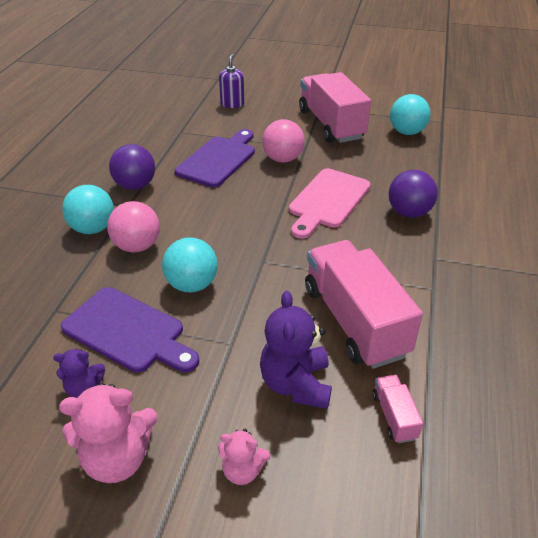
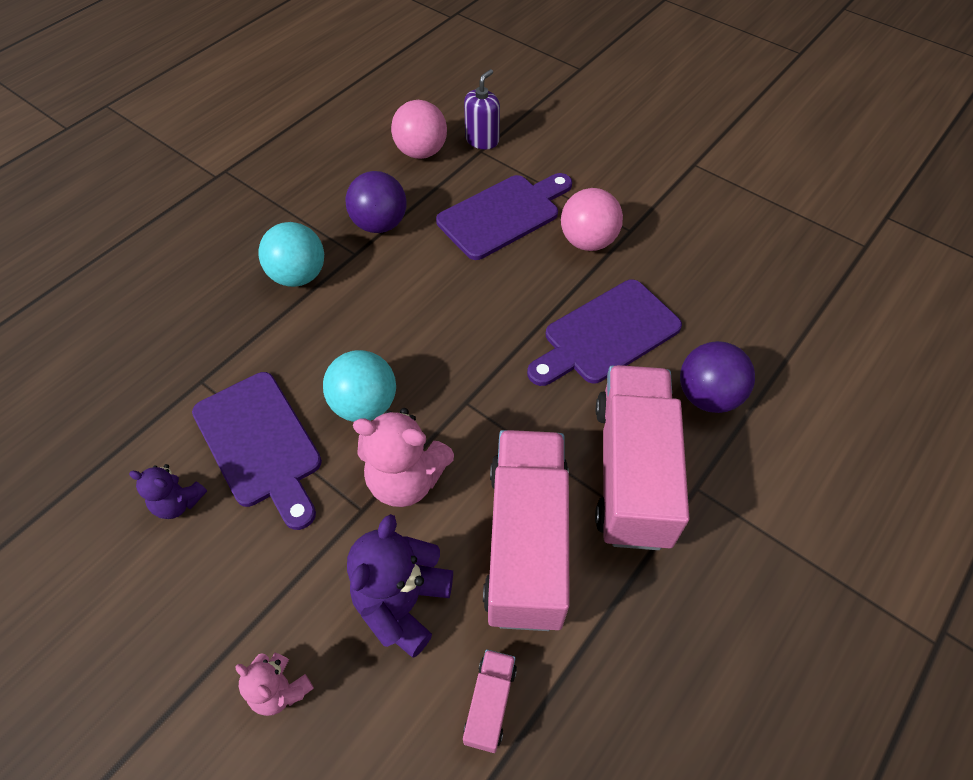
camera: 25 degrees right, 15 degrees up
pink teddy bear [59,383,158,483] -> pink teddy bear moved to [353,408,454,507]
pink ball [107,201,160,253] -> pink ball moved to [391,100,447,159]
purple soap dispenser [219,54,245,108] -> purple soap dispenser moved to [464,69,500,149]
pink cutting board [289,168,371,239] -> purple cutting board [527,279,682,386]
pink truck [299,72,371,143] -> pink truck moved to [595,365,690,550]
turquoise ball [390,94,431,135] -> none

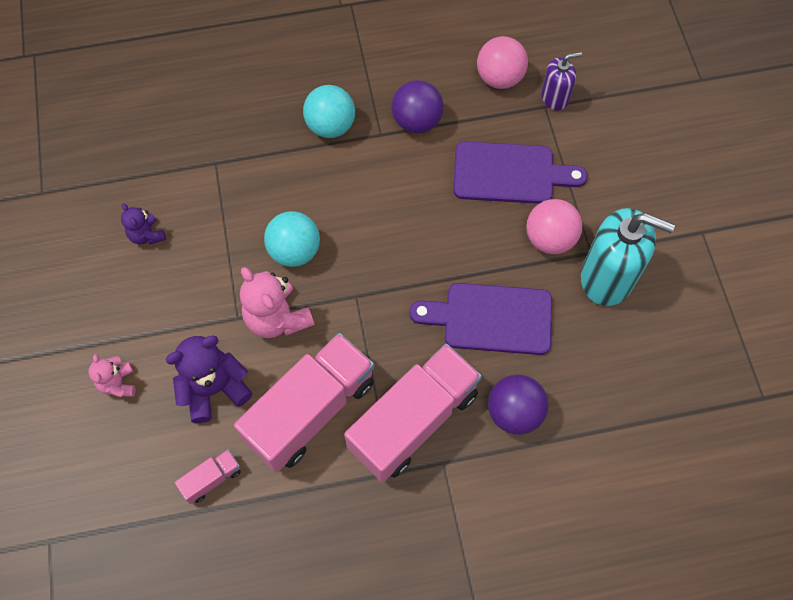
camera: 40 degrees right, 10 degrees up
purple cutting board [192,372,322,530] -> none
none -> turquoise soap dispenser [581,208,675,306]

